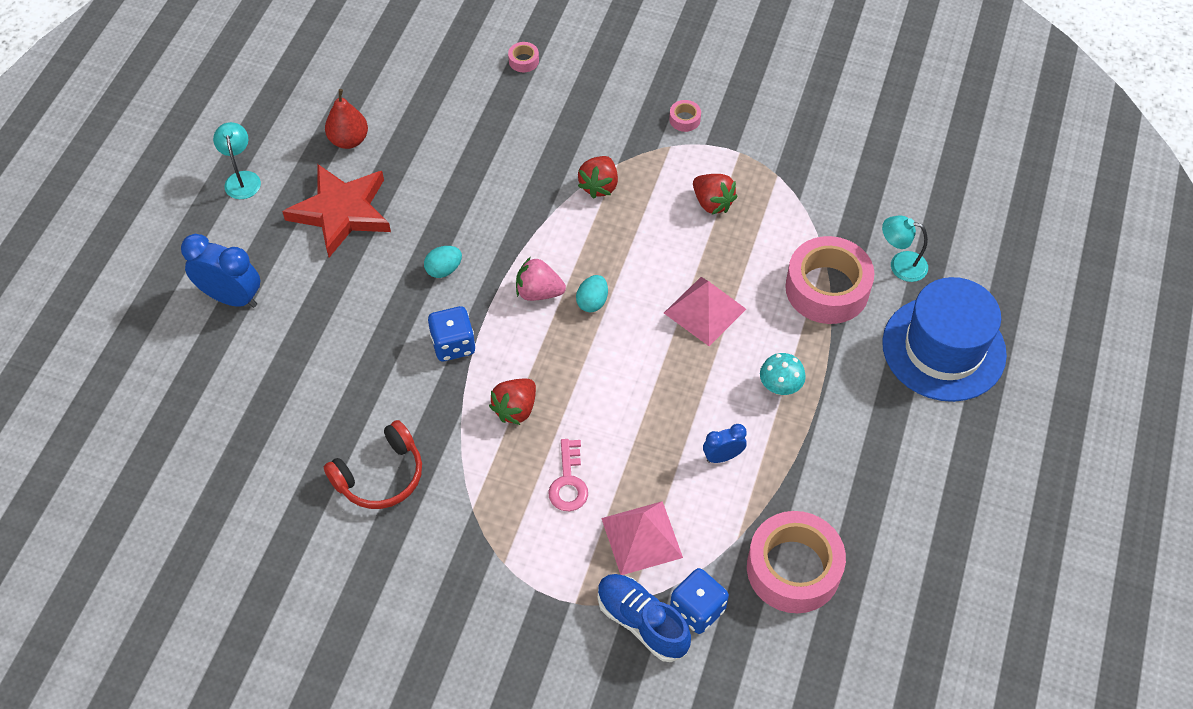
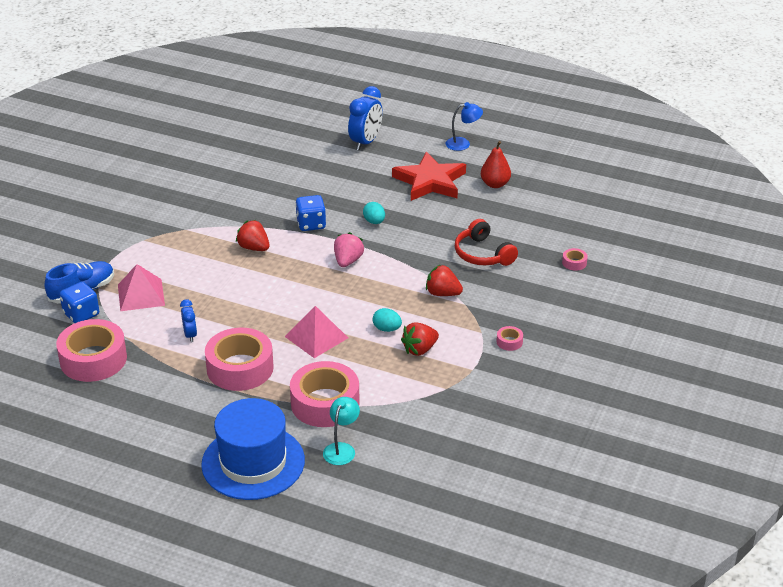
camera: 95 degrees right, 20 degrees down
turquoise lamp [213,122,261,199] -> blue lamp [446,102,483,151]
red headphones [324,420,422,509] -> red headphones moved to [455,219,518,266]
pink key [548,439,588,511] -> none
turquoise egg [576,275,608,312] -> turquoise egg moved to [373,308,402,332]
turquoise mushroom [760,353,806,395] -> pink tape [205,328,274,391]

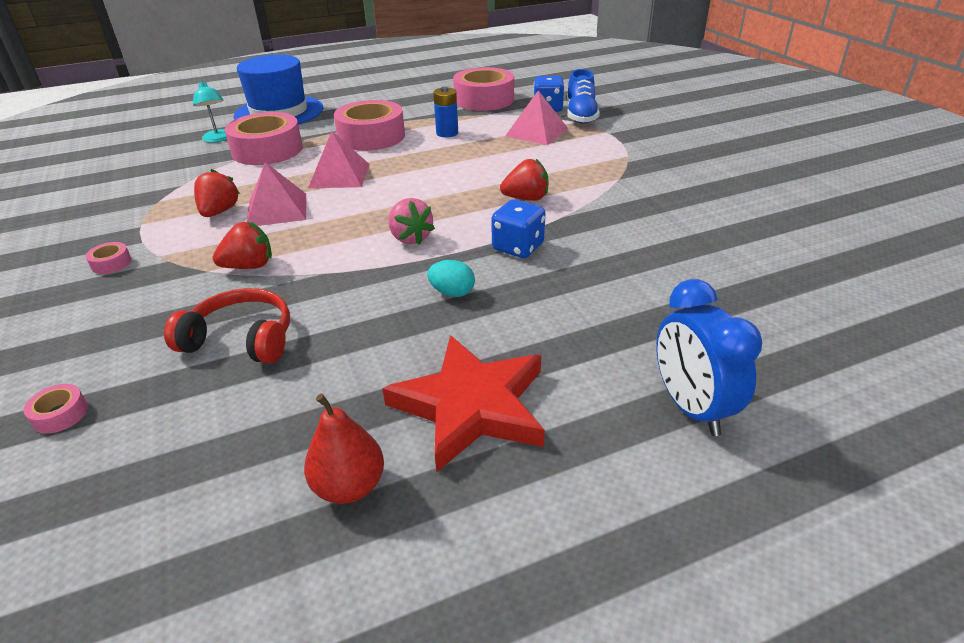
camera: 135 degrees right, 0 degrees up
blue clock [180,299,197,342] -> blue battery [433,86,458,137]
turquoise egg [373,308,402,332] -> pink pyramid [246,162,306,226]
blue lamp [446,102,483,151] -> none

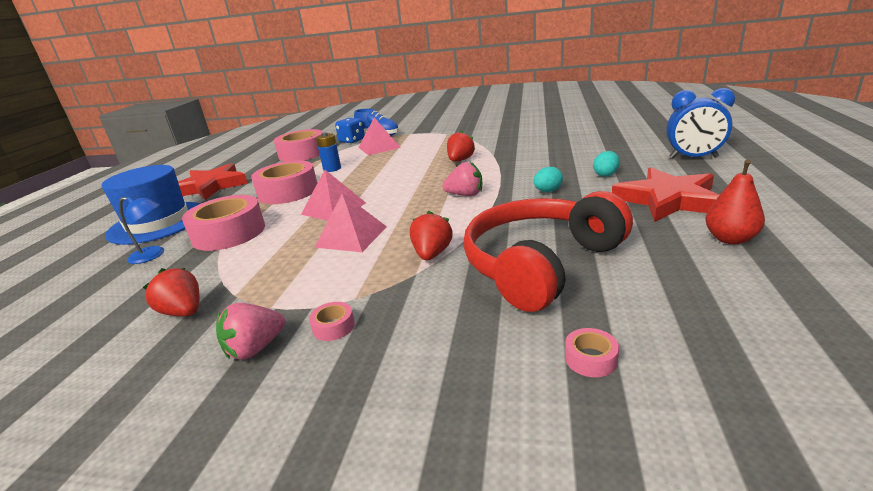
camera: 55 degrees left, 10 degrees down
red headphones [164,288,290,364] -> red headphones [463,191,633,312], size x1.71
turquoise lamp [193,81,227,143] -> blue lamp [119,195,164,264]
red strawberry [194,169,240,217] -> red strawberry moved to [143,268,200,316]
blue dice [491,199,545,258] -> none
none -> red star [178,163,248,200]
none -> pink strawberry [216,303,285,359]
none -> turquoise egg [593,151,620,177]

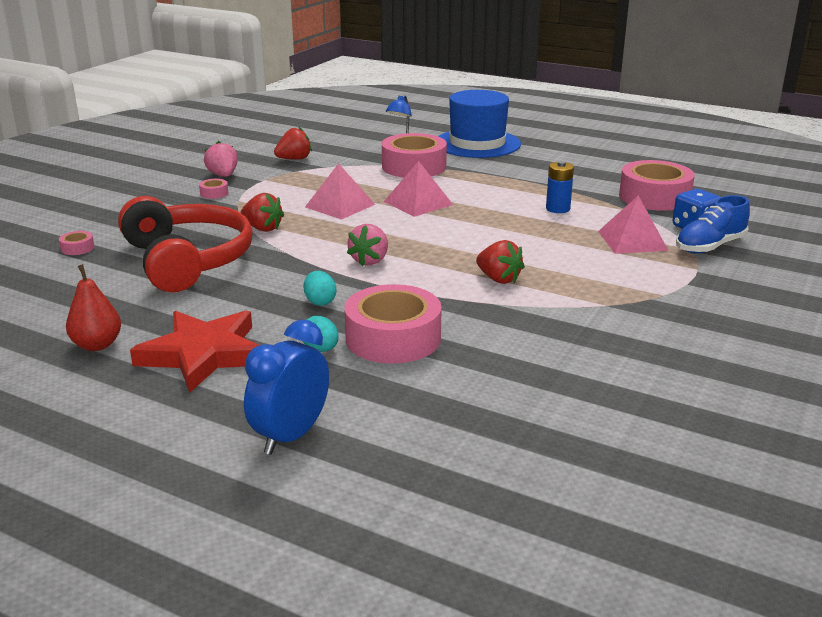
camera: 105 degrees right, 0 degrees up
red star [178,163,248,200] -> none
pink tape [251,160,317,204] -> pink tape moved to [344,284,442,364]

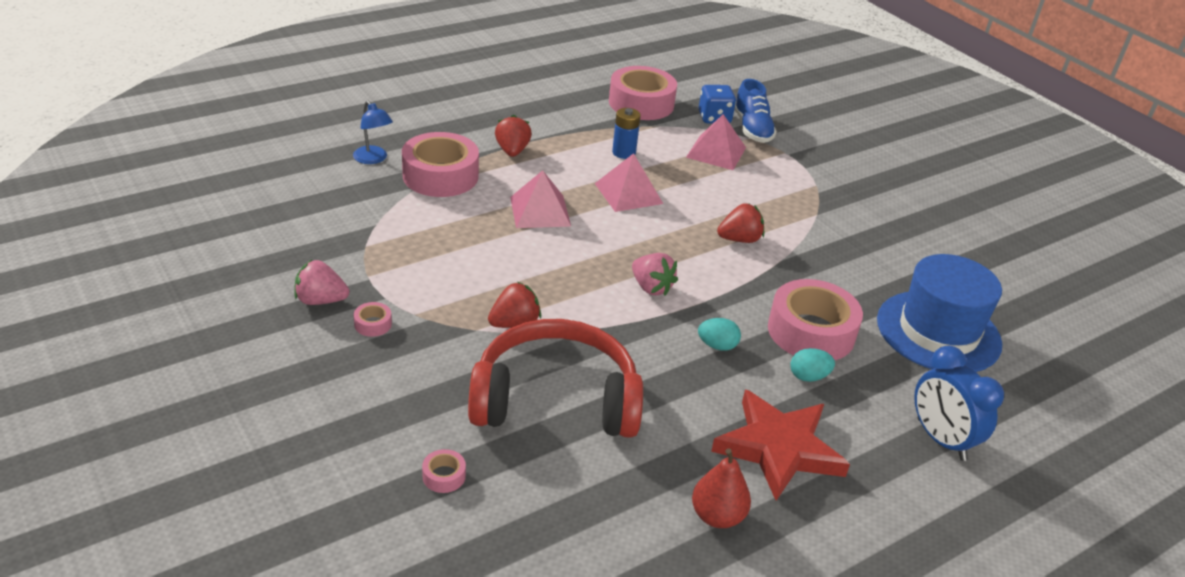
camera: 65 degrees left, 10 degrees up
red strawberry [274,127,312,160] -> red strawberry moved to [495,115,532,157]
pink pyramid [305,163,375,220] -> pink pyramid moved to [595,153,663,212]
blue hat [438,90,521,158] -> blue hat moved to [877,254,1002,372]

